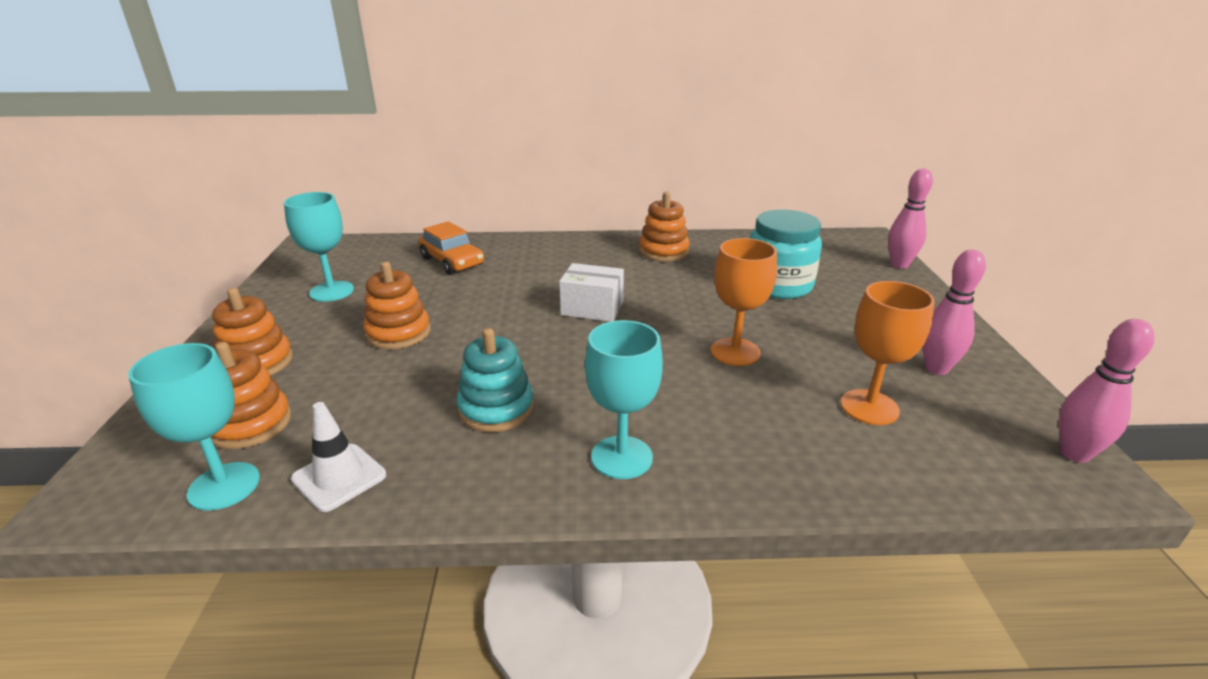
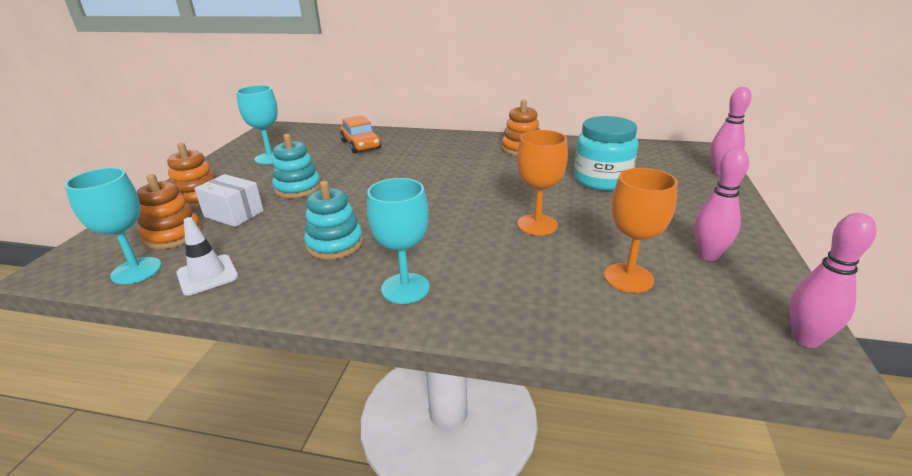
camera: 15 degrees right, 0 degrees up
orange stacking toy [363,262,431,349] -> turquoise stacking toy [272,134,321,198]
white box [559,263,624,322] -> white box moved to [194,174,264,227]

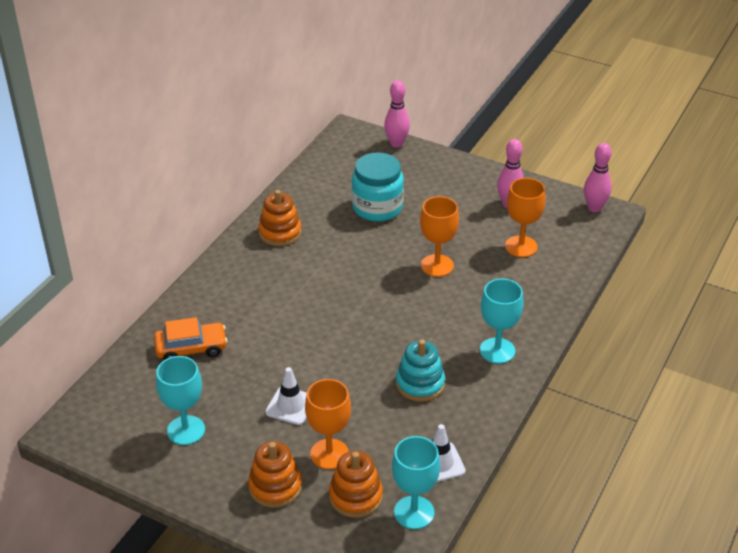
camera: 75 degrees left, 10 degrees up
white box [194,174,264,227] -> orange goblet [305,379,351,469]
turquoise stacking toy [272,134,321,198] -> white traffic cone [265,367,307,425]

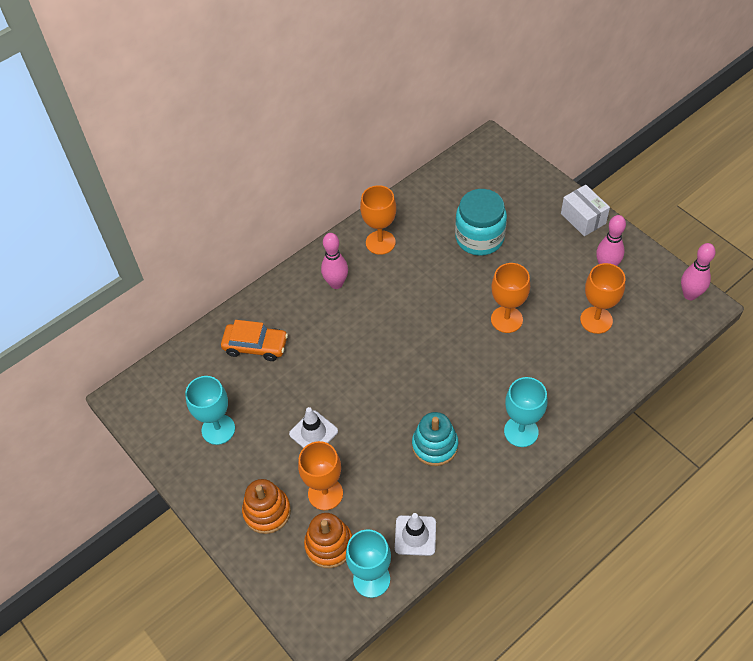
camera: 25 degrees right, 15 degrees up
orange stacking toy [258,190,302,246] -> orange goblet [360,185,396,255]
pink bowling pin [384,80,410,148] -> pink bowling pin moved to [321,233,348,289]
none -> white box [561,185,610,236]

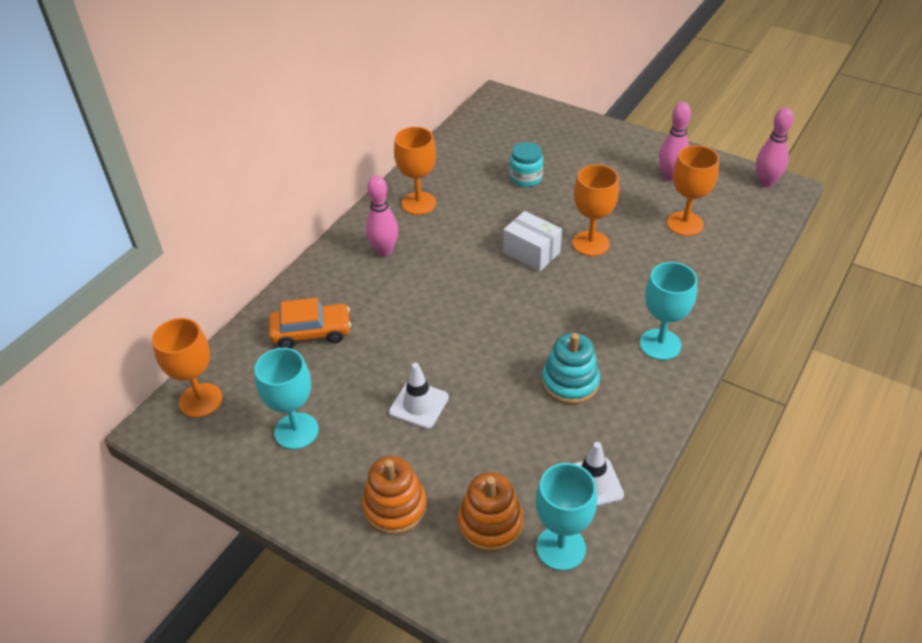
camera: 20 degrees left, 10 degrees down
orange goblet [298,441,343,510] -> orange goblet moved to [152,318,222,418]
turquoise jar [455,189,507,256] -> turquoise jar [509,142,543,187], size x0.59
white box [561,185,610,236] -> white box moved to [503,211,562,271]

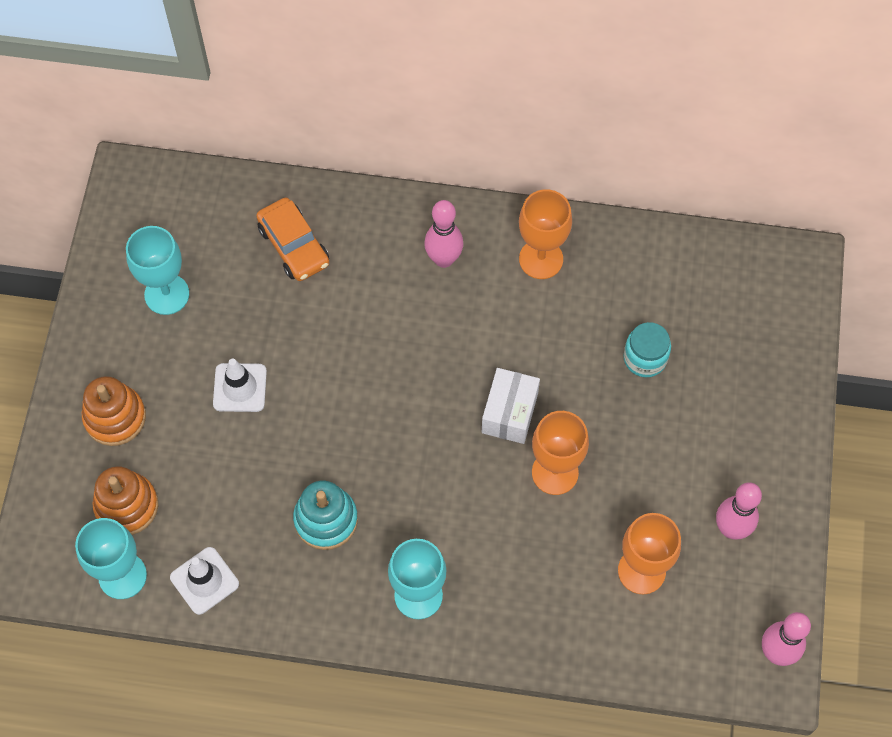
camera: 65 degrees right, 20 degrees up
orange goblet [152,318,222,418] -> none

